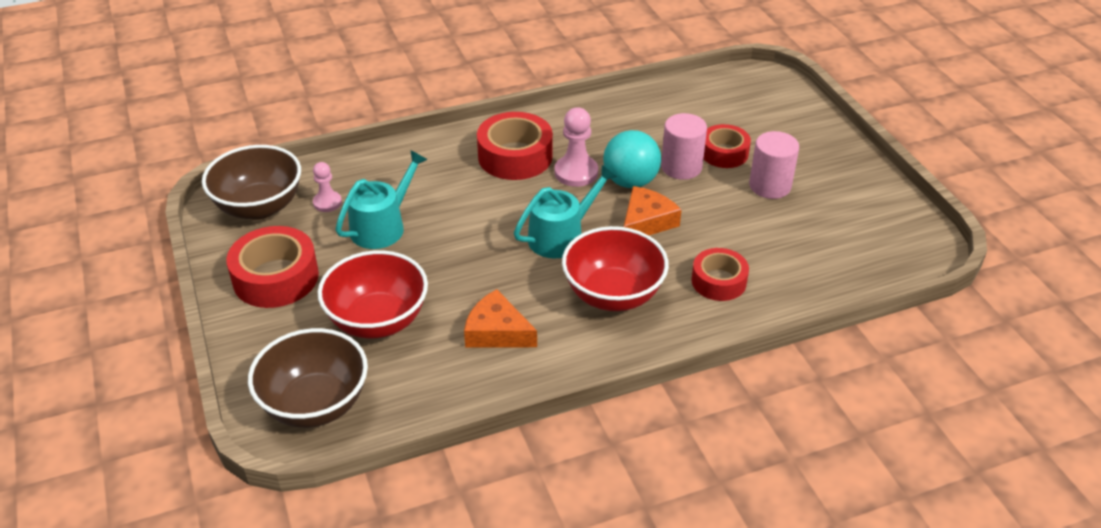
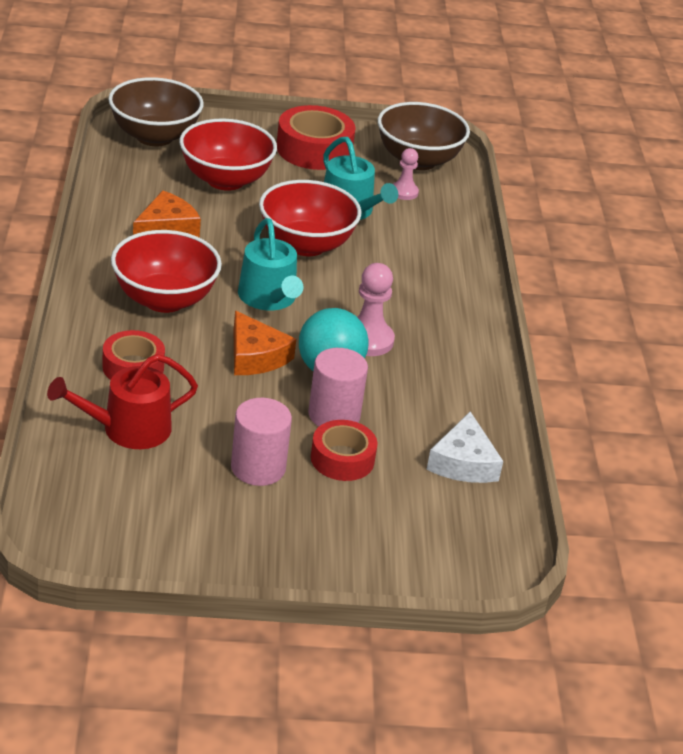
camera: 105 degrees right, 5 degrees down
red tape [477,112,553,180] -> none
none -> red watering can [47,354,198,449]
none -> red bowl [259,180,361,256]
none -> white cheese [426,411,503,483]

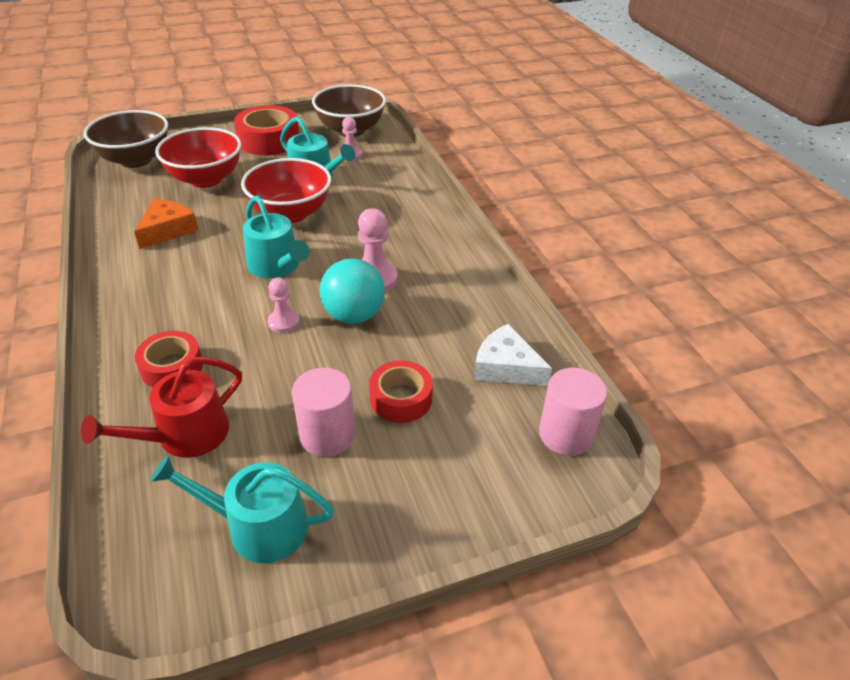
camera: 15 degrees left, 5 degrees up
red bowl [111,230,222,313] -> none
orange cheese [234,311,296,375] -> pink pawn [268,278,300,333]
pink cylinder [308,348,368,427] -> pink cylinder moved to [539,368,607,456]
white cheese [426,411,503,483] -> white cheese turned 135 degrees clockwise [474,324,552,386]
none -> turquoise watering can [150,455,334,563]

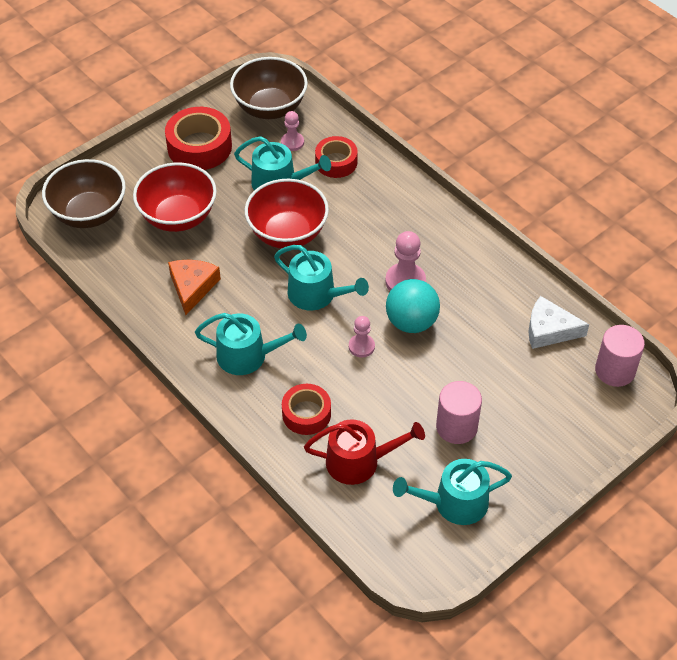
camera: 20 degrees left, 10 degrees up
red watering can [81,357,242,458] -> red watering can turned 120 degrees counterclockwise [304,419,425,485]
red tape [369,360,433,423] -> red tape moved to [315,136,358,178]
none -> turquoise watering can [195,313,307,375]

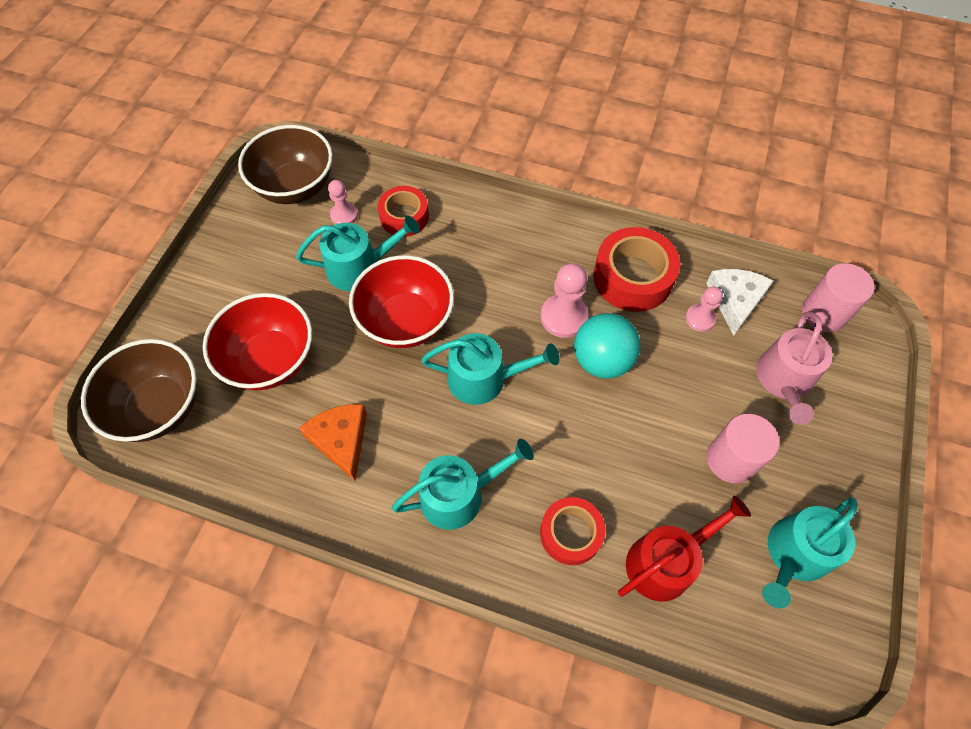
camera: 30 degrees left, 10 degrees up
red tape [165,107,232,170] -> red tape moved to [593,227,680,312]
pink pawn [349,316,375,358] -> pink pawn moved to [685,286,723,332]
white cheese [528,296,589,349] -> white cheese turned 120 degrees clockwise [706,269,773,336]
none -> pink watering can [756,311,832,425]

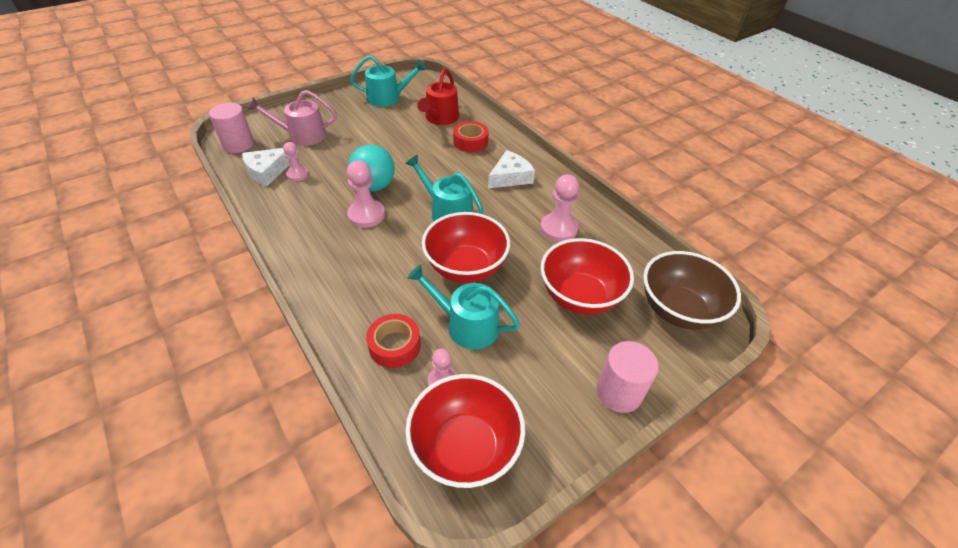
camera: 145 degrees left, 15 degrees down
brown bowl [238,125,333,204] -> red bowl [405,374,525,488]
orange cheese [299,404,367,481] -> pink pawn [540,174,579,242]
turquoise watering can [392,439,534,530] -> white cheese [488,150,535,189]
red tape [593,227,680,312] -> none
red watering can [618,495,751,602] -> red watering can turned 75 degrees counterclockwise [417,68,459,125]
pink cylinder [707,414,779,483] -> pink cylinder moved to [596,341,659,413]
pink watering can [756,311,832,425] -> pink watering can turned 150 degrees counterclockwise [247,90,337,146]

